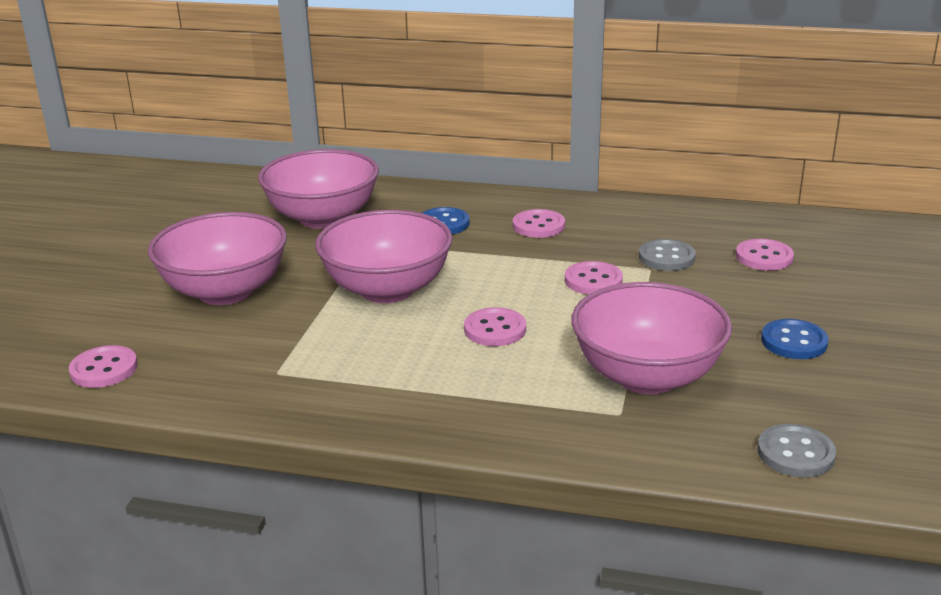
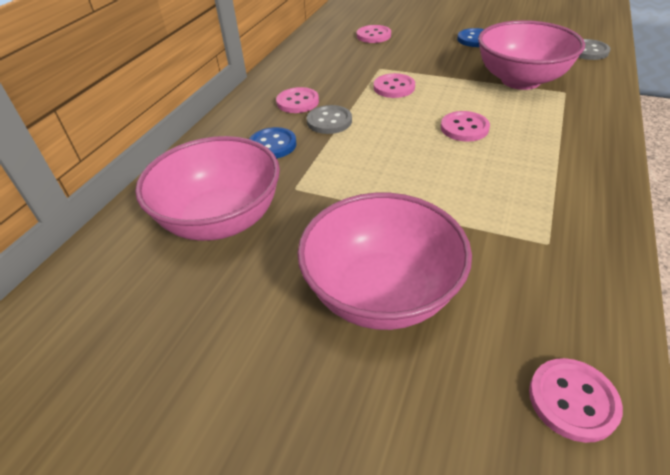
camera: 80 degrees left, 15 degrees up
pink bowl [315,210,453,303] -> none
grey button [639,239,696,271] -> grey button moved to [307,105,352,134]

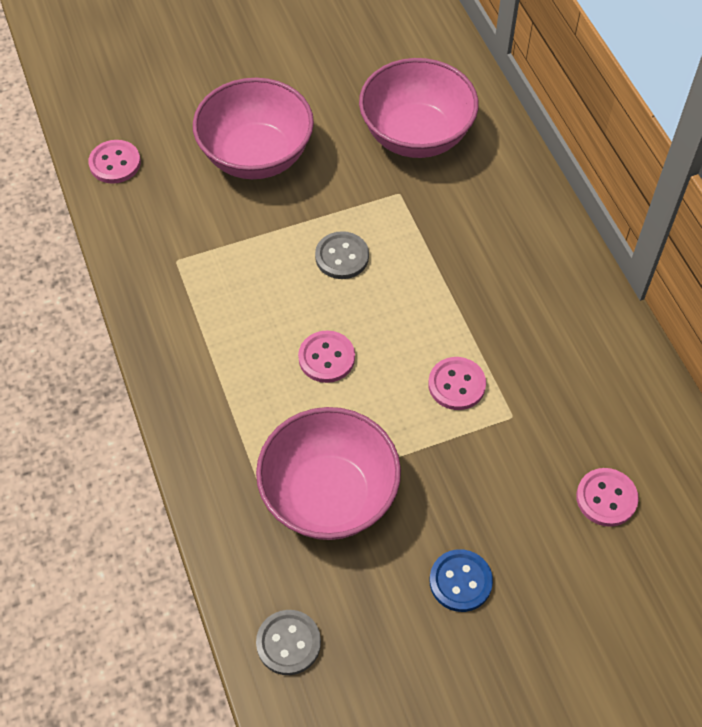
camera: 135 degrees right, 15 degrees up
blue button [249,127,297,158] -> none
pink button [276,87,319,113] -> none
grey button [307,105,352,134] -> grey button moved to [315,231,369,279]

